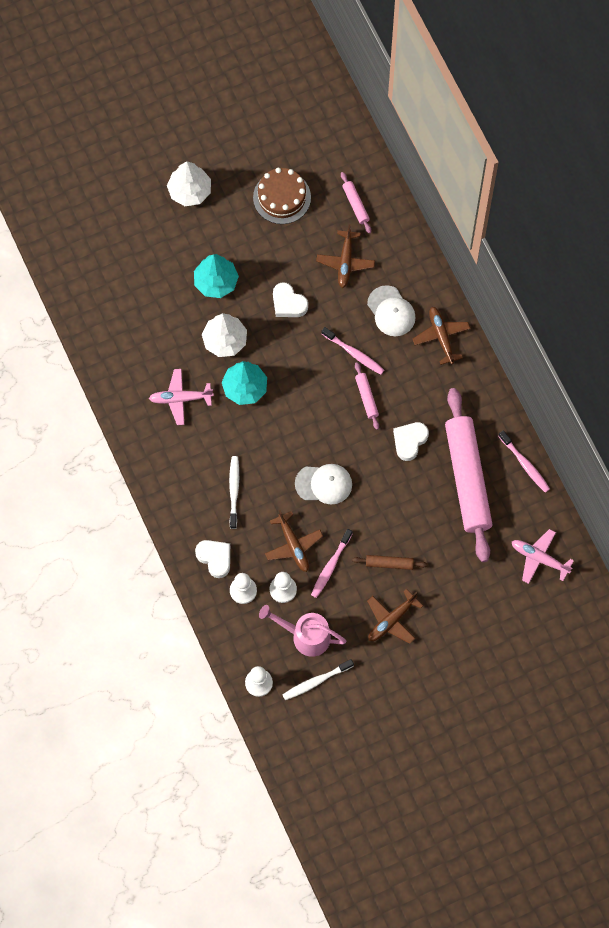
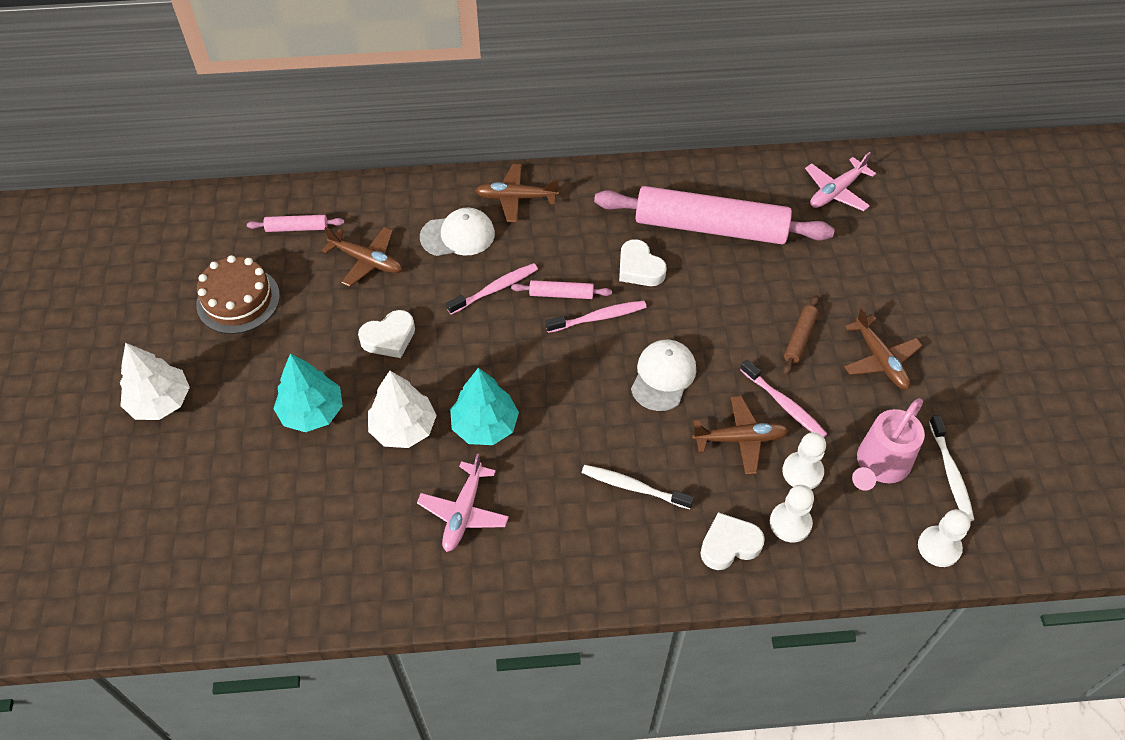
camera: 70 degrees left, 15 degrees down
pink toothbrush [498,430,550,493] -> pink toothbrush moved to [545,301,647,333]

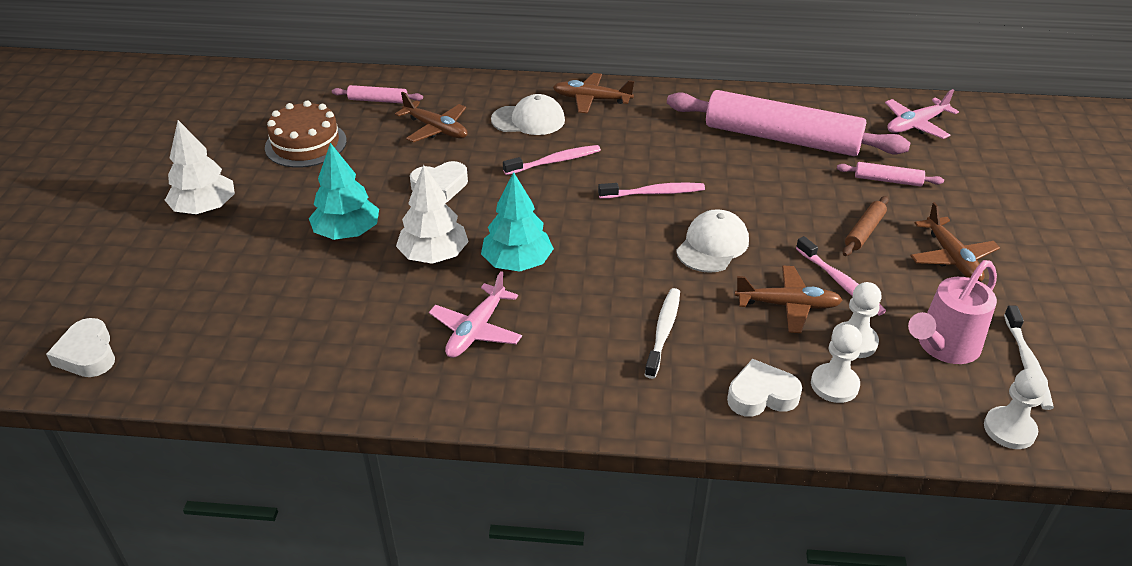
camera: 10 degrees right, 15 degrees down
pink rolling pin [511,280,612,299] -> pink rolling pin moved to [837,162,944,186]
white toothbrush [582,465,694,509] -> white toothbrush turned 75 degrees clockwise [645,288,680,379]
white heart [619,239,667,286] -> white heart moved to [46,318,115,377]

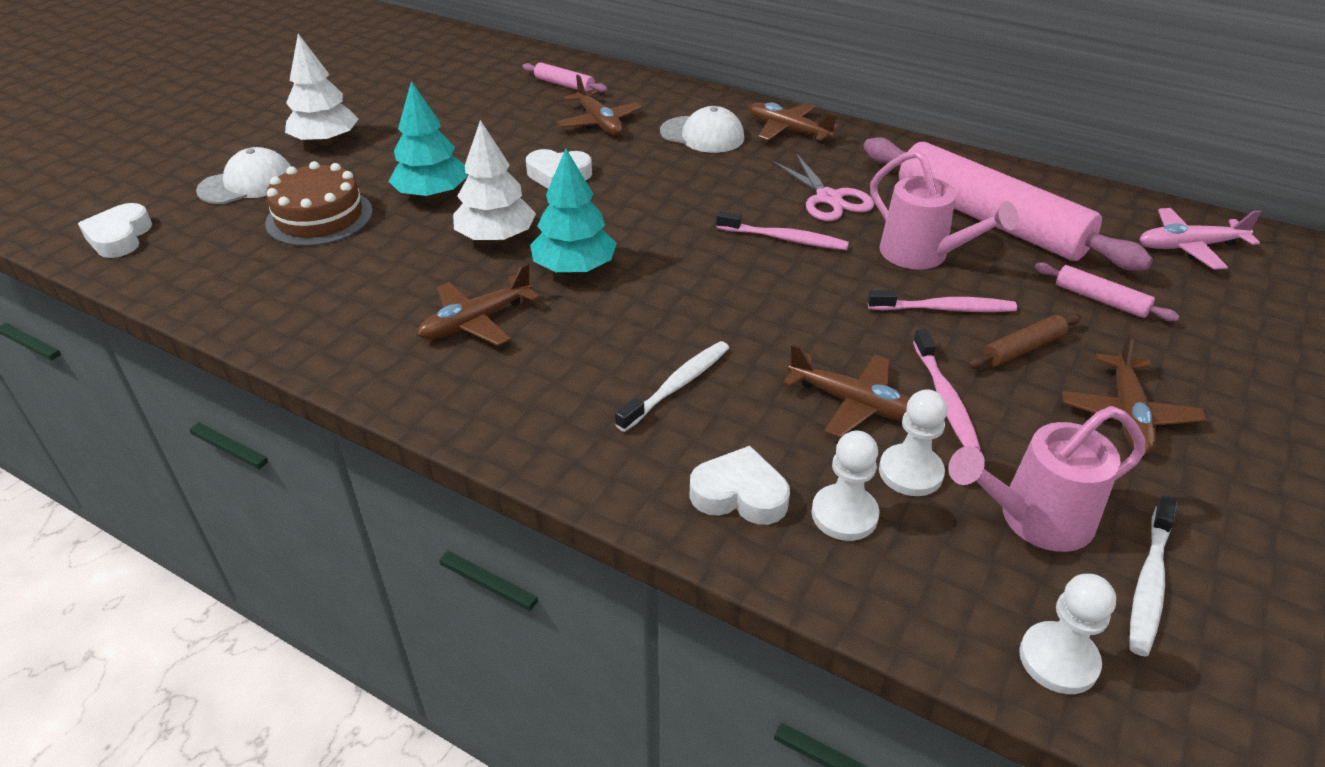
camera: 25 degrees right, 0 degrees up
brown cake [265,101,347,168] -> brown cake moved to [265,161,373,246]
pink plane [429,271,522,358] -> brown plane [417,263,540,346]
pink toothbrush [503,145,601,175] -> pink toothbrush moved to [868,290,1017,312]
white cap [676,209,749,273] -> white cap moved to [196,147,291,204]
none -> pink scissors [772,153,874,221]
none -> pink watering can [870,150,1018,269]

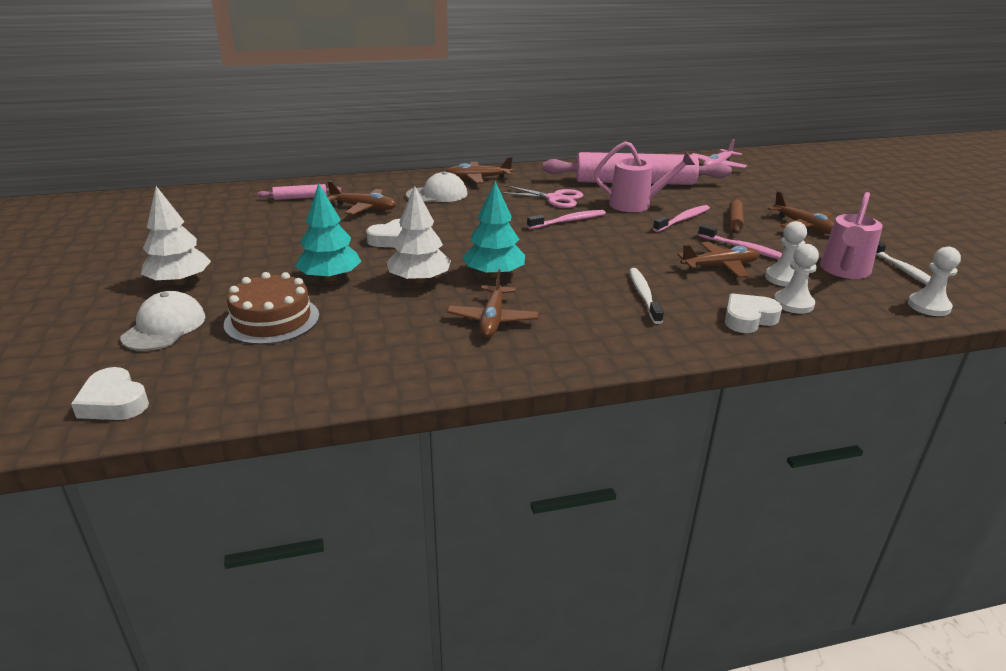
camera: 45 degrees left, 10 degrees down
pink rolling pin [1034,263,1179,321] -> none

